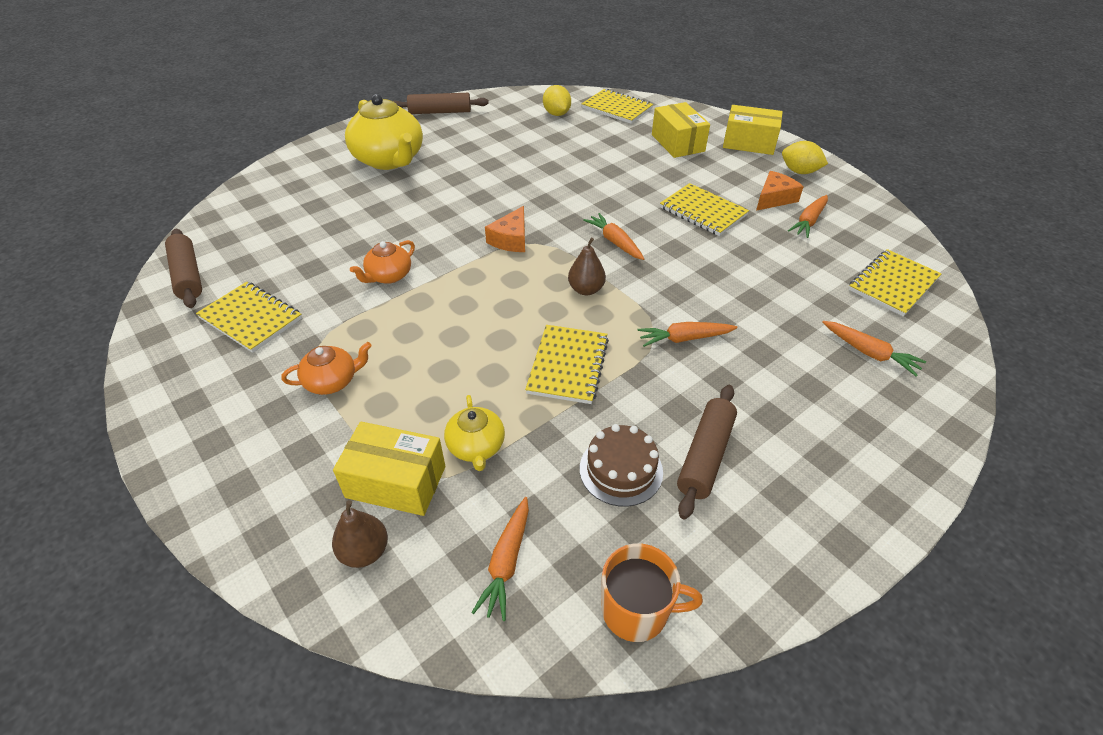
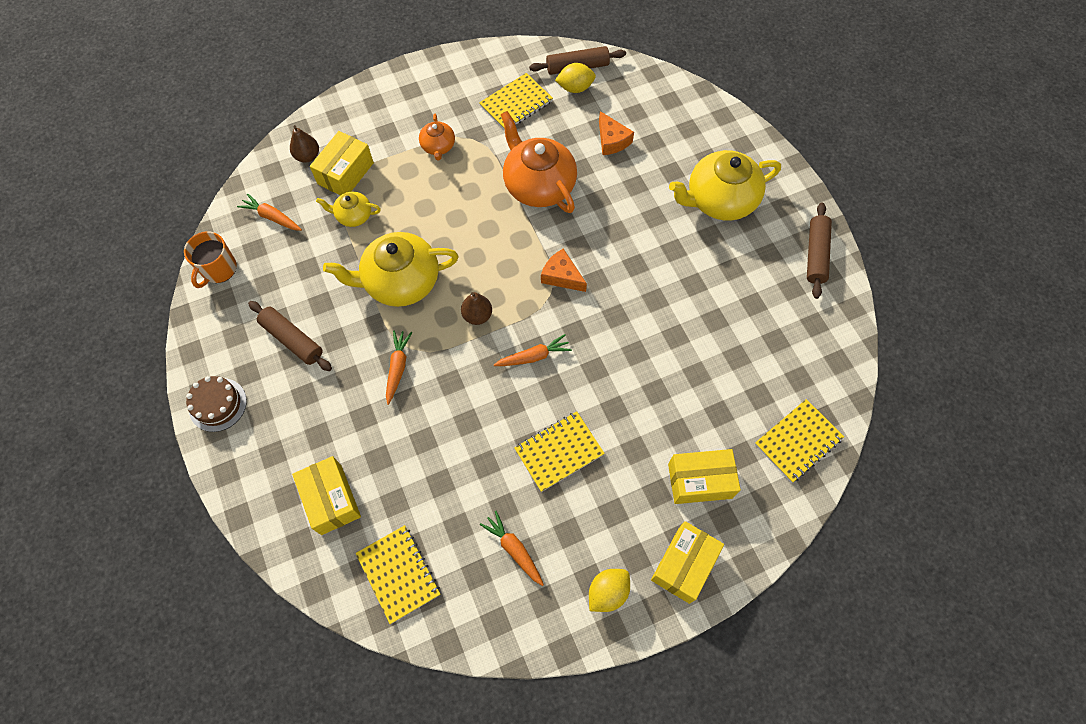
camera: 105 degrees right, 20 degrees up
orange teapot [350,240,415,284] -> orange teapot [501,111,577,213], size x1.98
yellow notebook [525,325,609,404] -> yellow teapot [323,232,459,307]
yellow lemon [543,85,571,116] -> yellow lemon moved to [555,63,596,93]
brown cake [580,424,663,507] -> brown cake moved to [186,376,247,432]
orange cheese [756,171,804,211] -> orange cheese moved to [599,111,634,155]
orange carrot [822,321,926,377] -> yellow box [292,456,361,535]

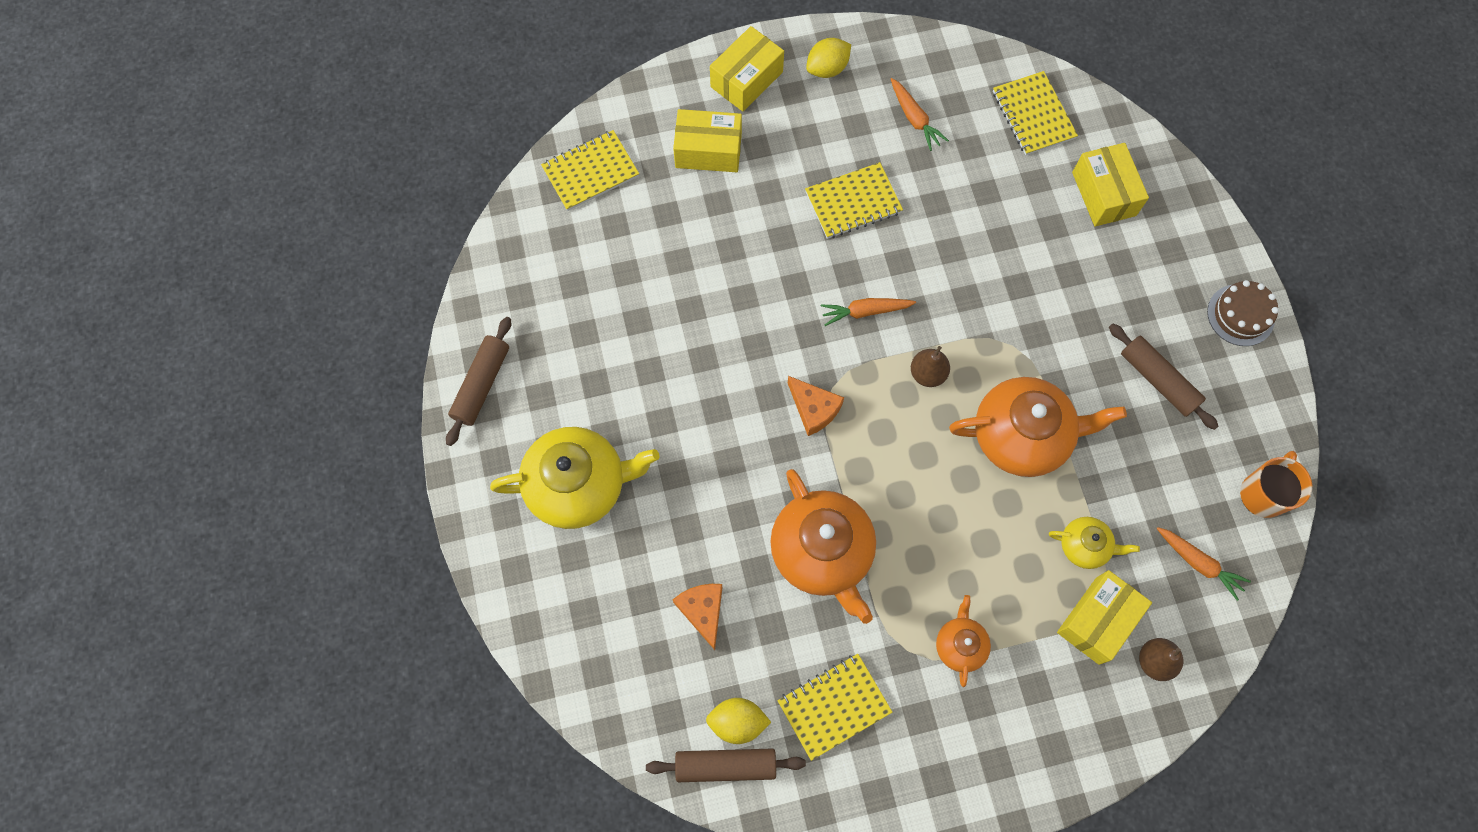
camera: 170 degrees left, 5 degrees up
yellow teapot [323,232,459,307] -> orange teapot [949,377,1127,477]
orange carrot [386,330,412,405] -> none

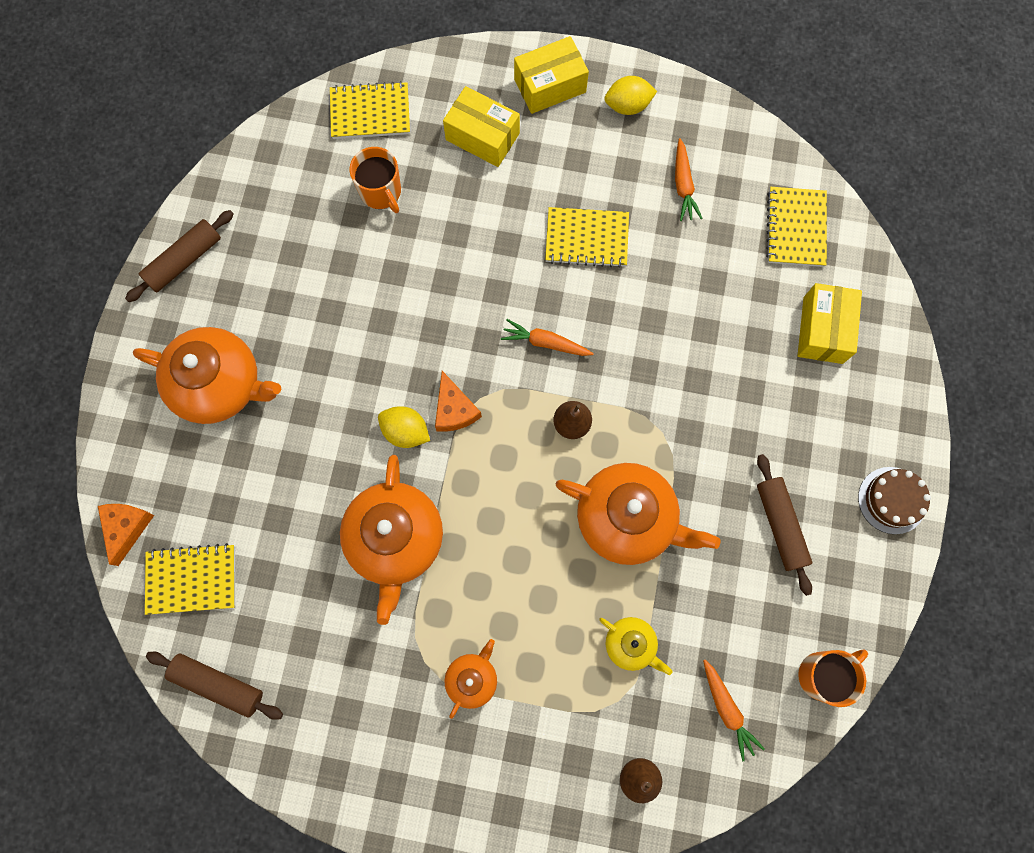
camera: 25 degrees right, 5 degrees up
yellow teapot [490,427,659,529] -> orange teapot [133,327,281,424]
orange cheese [672,584,722,650] -> orange cheese moved to [98,504,154,566]
yellow lemon [706,698,771,744] -> yellow lemon moved to [378,406,430,448]
yellow notebook [778,654,892,761] -> yellow notebook moved to [145,543,235,615]
yellow box [1057,570,1152,665] -> none
none -> orange mug [349,147,401,213]

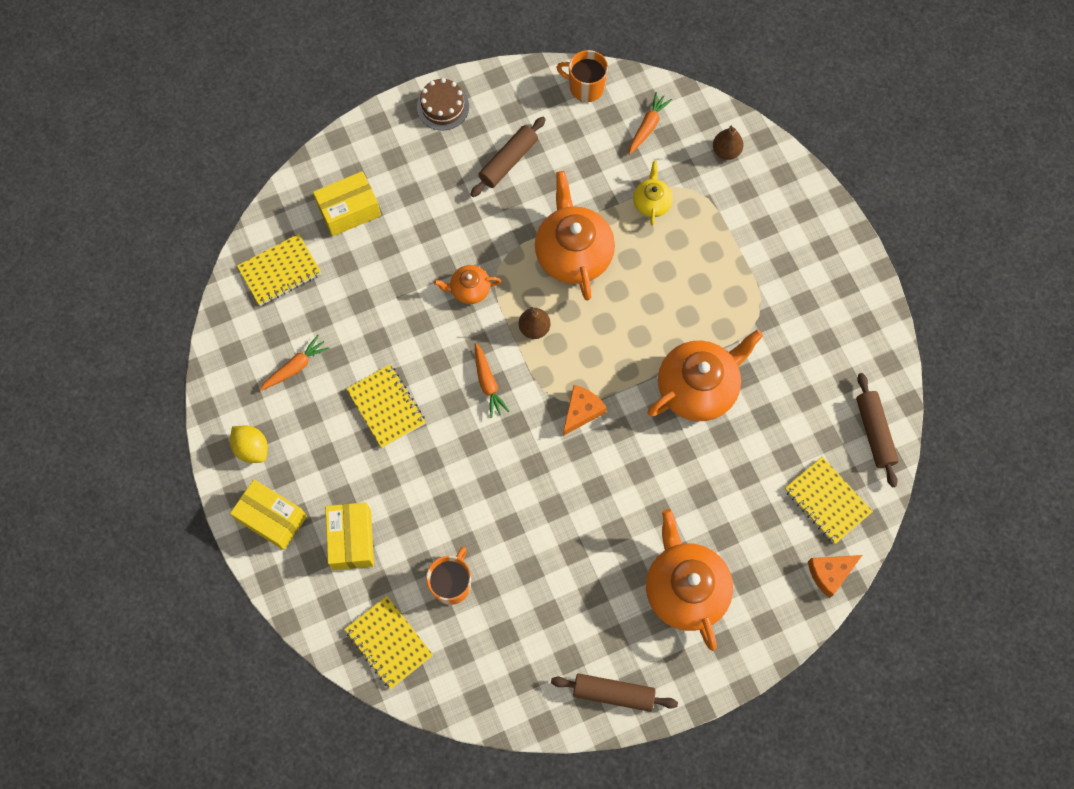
camera: 125 degrees left, 5 degrees down
yellow lemon [378,406,430,448] -> none
orange teapot [445,639,497,719] -> orange teapot moved to [434,265,501,304]

